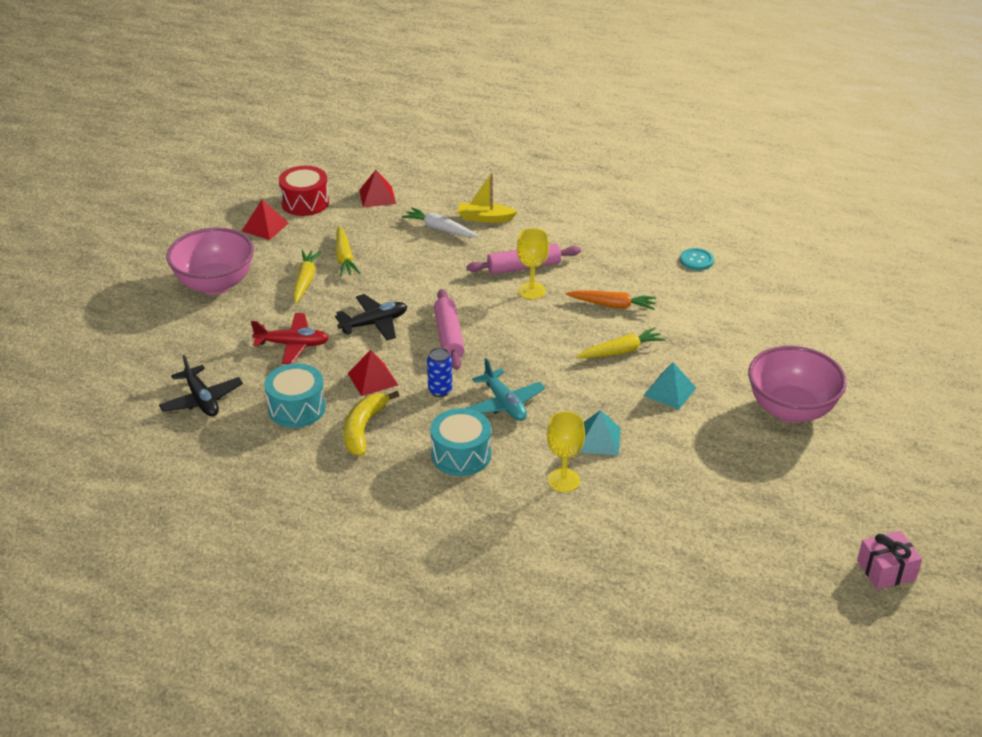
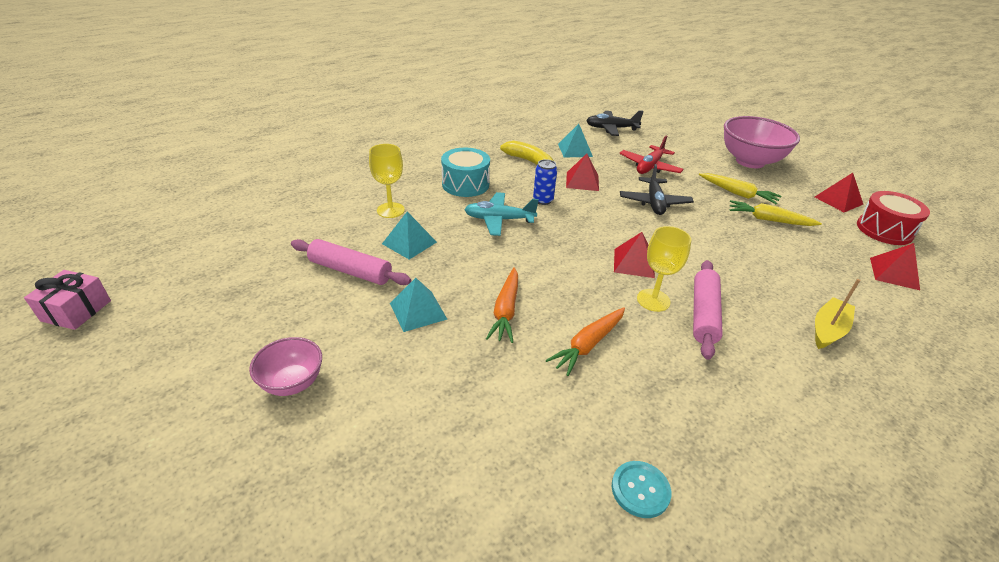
camera: 120 degrees right, 0 degrees up
turquoise drum [264,363,326,428] -> turquoise pyramid [558,124,593,157]
white carrot [402,207,478,237] -> none
pink rolling pin [434,289,465,370] -> pink rolling pin moved to [291,239,411,285]
yellow carrot [576,327,665,358] -> orange carrot [486,267,518,343]
pink bowl [748,346,847,423] -> pink bowl [249,337,322,396], size x0.54
none -> red pyramid [614,232,655,278]

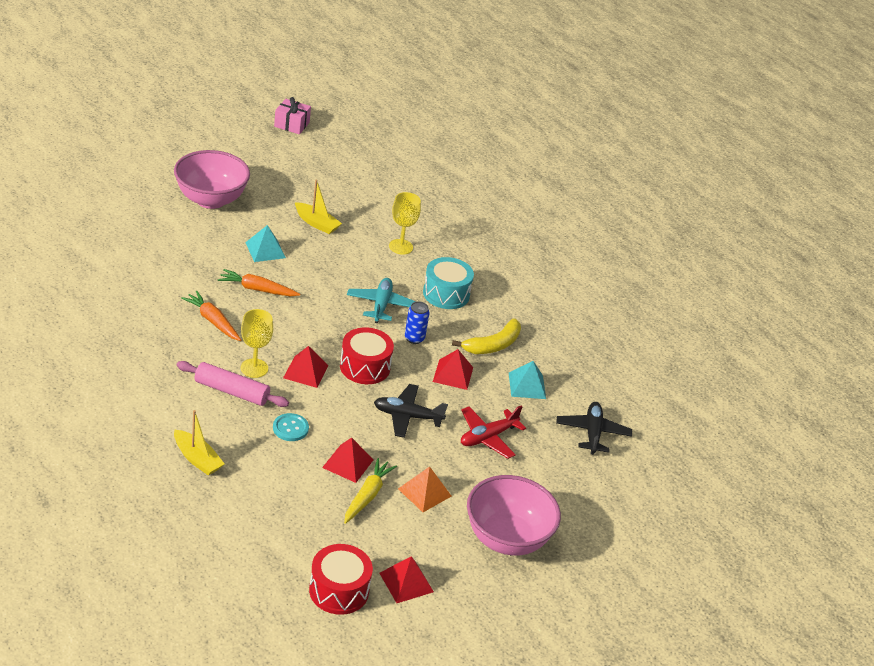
camera: 90 degrees right, 0 degrees up
pink bowl [249,337,322,396] -> pink bowl [174,150,250,209], size x1.85
pink rolling pin [291,239,411,285] -> yellow boat [295,180,342,234]
turquoise pyramid [382,212,437,260] -> none
turquoise button [612,461,671,518] -> turquoise button moved to [273,413,309,441]
red plane [619,135,684,174] -> red plane turned 75 degrees counterclockwise [461,405,526,459]
yellow carrot [699,173,782,204] -> orange pyramid [398,467,451,512]
red pyramid [870,243,920,290] -> red pyramid moved to [322,437,374,483]
none -> red drum [340,327,394,384]

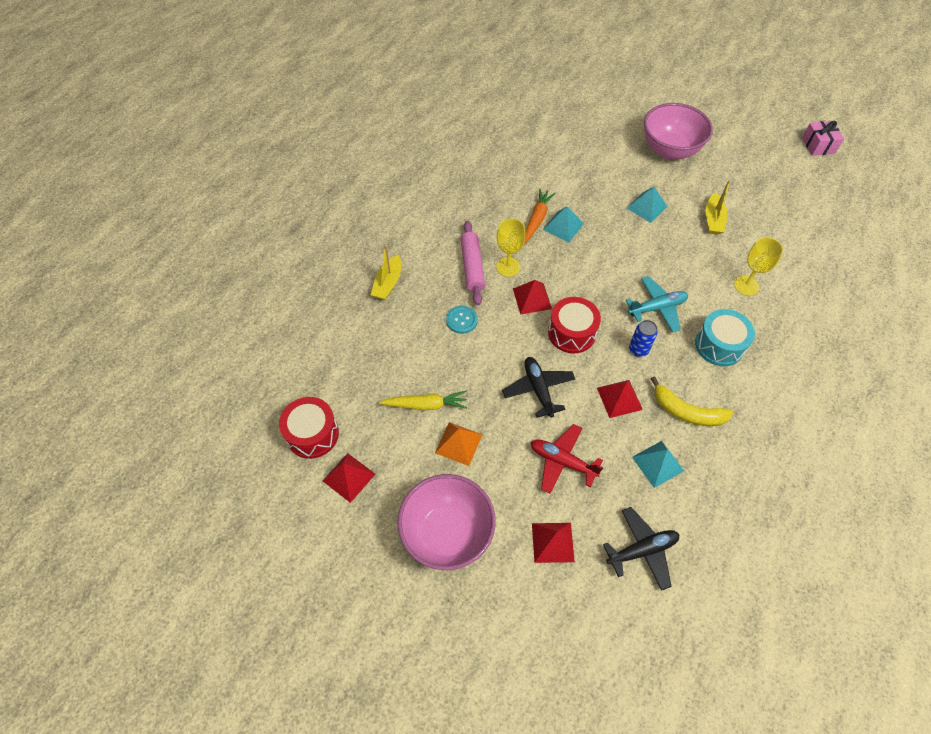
camera: 70 degrees right, 20 degrees up
orange carrot [218,269,300,296] -> none
red pyramid [322,437,374,483] -> red pyramid moved to [532,523,575,563]
none -> turquoise pyramid [543,206,584,243]

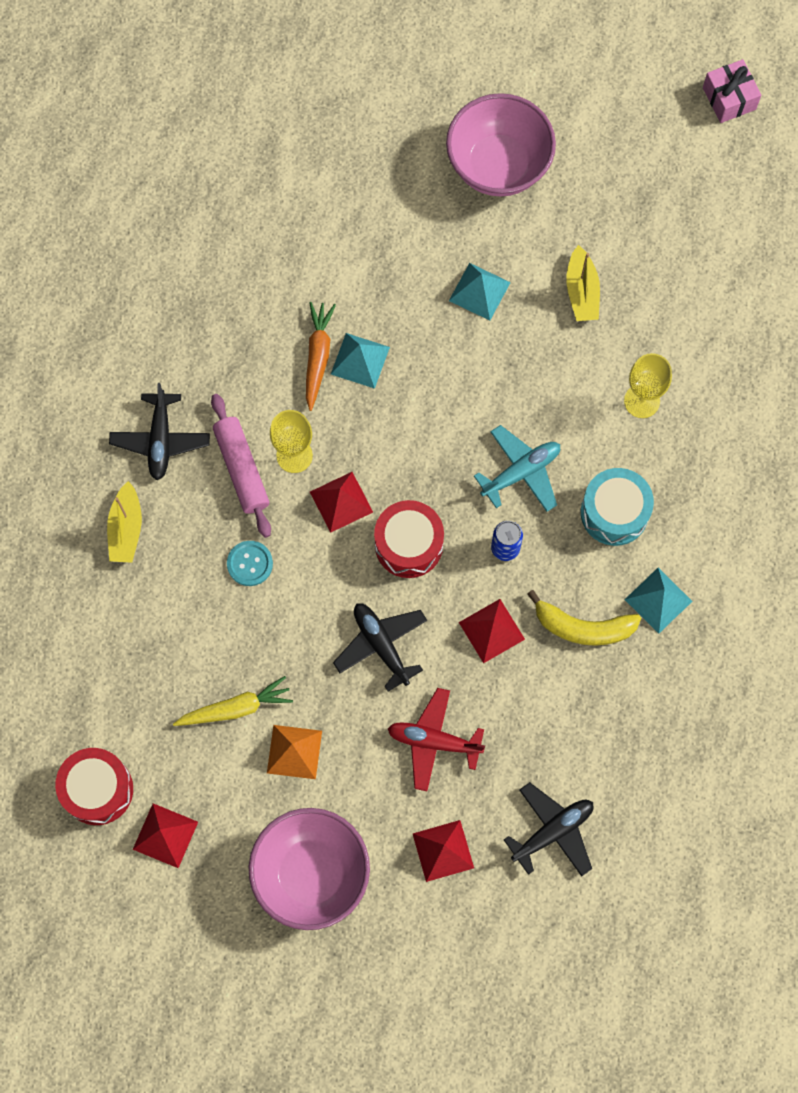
camera: 15 degrees left, 15 degrees up
turquoise pyramid [632,441,684,488] -> turquoise pyramid moved to [624,568,692,633]
none -> black plane [109,383,210,480]

